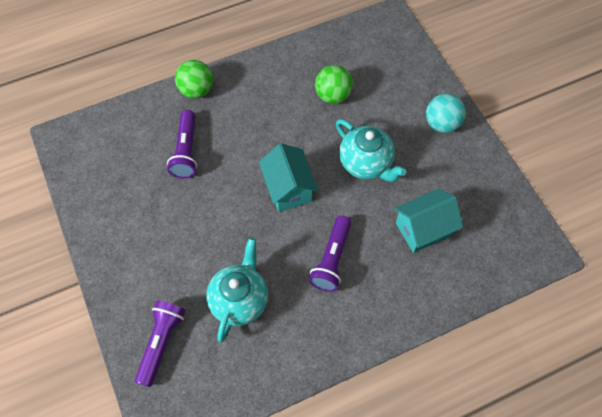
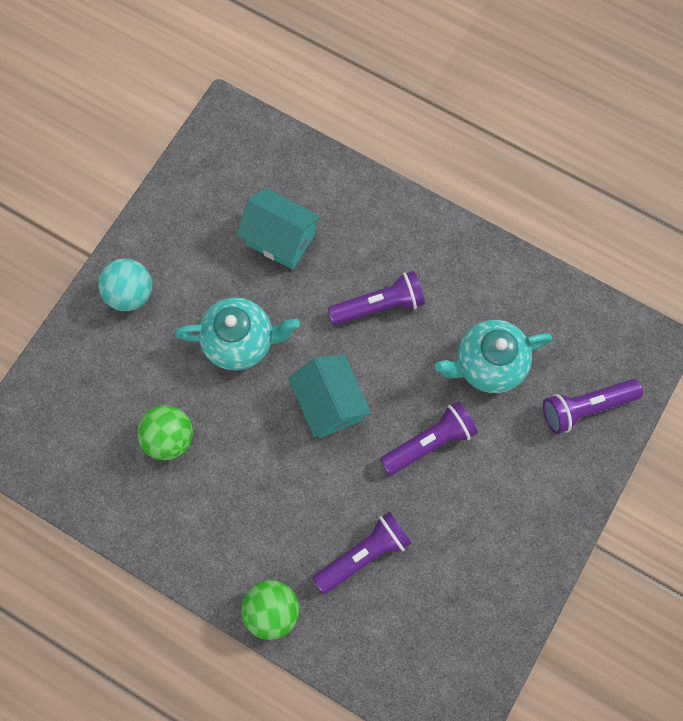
camera: 125 degrees left, 10 degrees up
turquoise house [259,143,318,212] -> turquoise house turned 60 degrees counterclockwise [288,354,371,438]
turquoise teapot [336,119,406,182] -> turquoise teapot turned 75 degrees clockwise [175,297,300,371]
none -> purple flashlight [380,401,478,476]

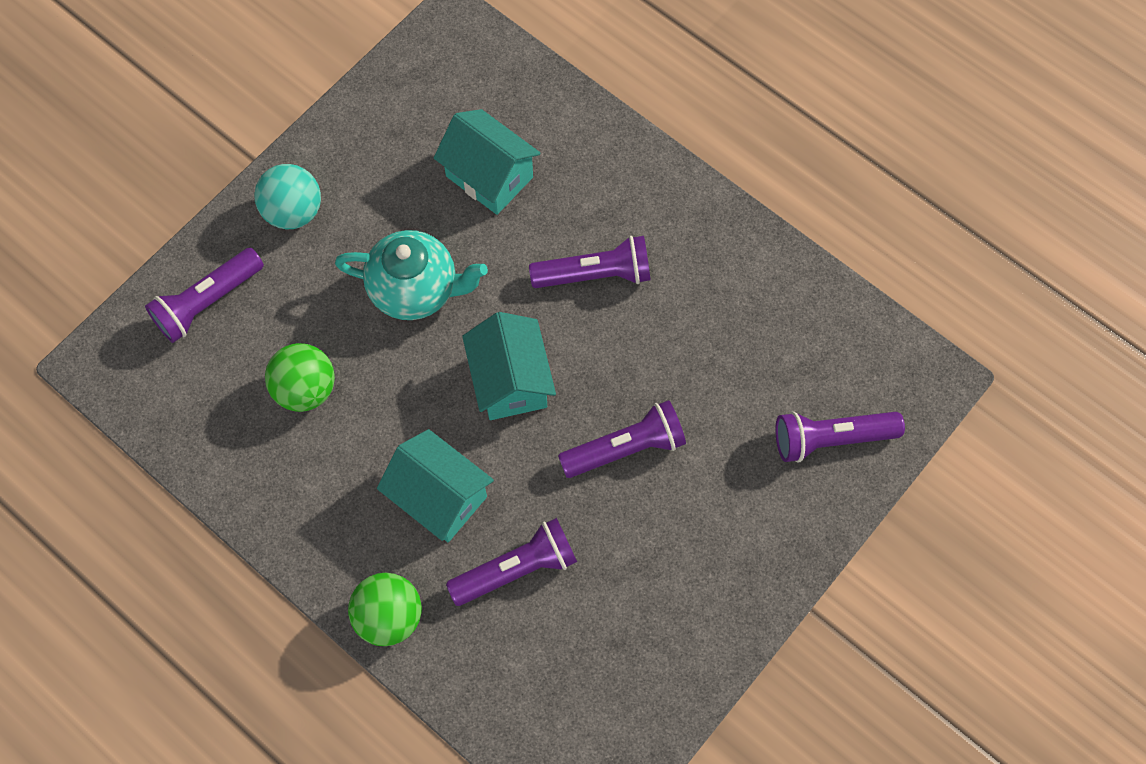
camera: 10 degrees right, 5 degrees down
turquoise teapot [435,320,552,393] -> none
none -> purple flashlight [145,248,264,343]
none -> turquoise house [377,429,494,542]

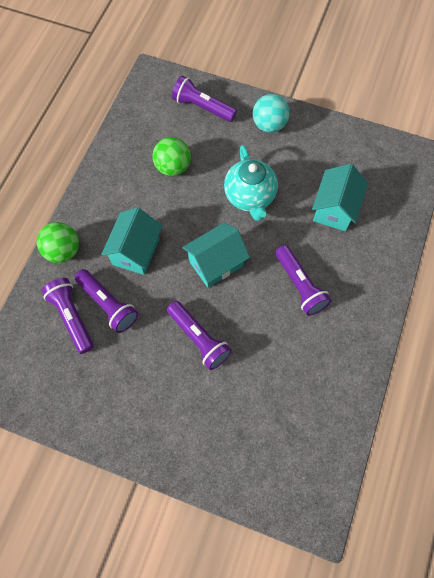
camera: 70 degrees right, 0 degrees up
purple flashlight [775,412,905,463] -> purple flashlight moved to [41,278,94,354]

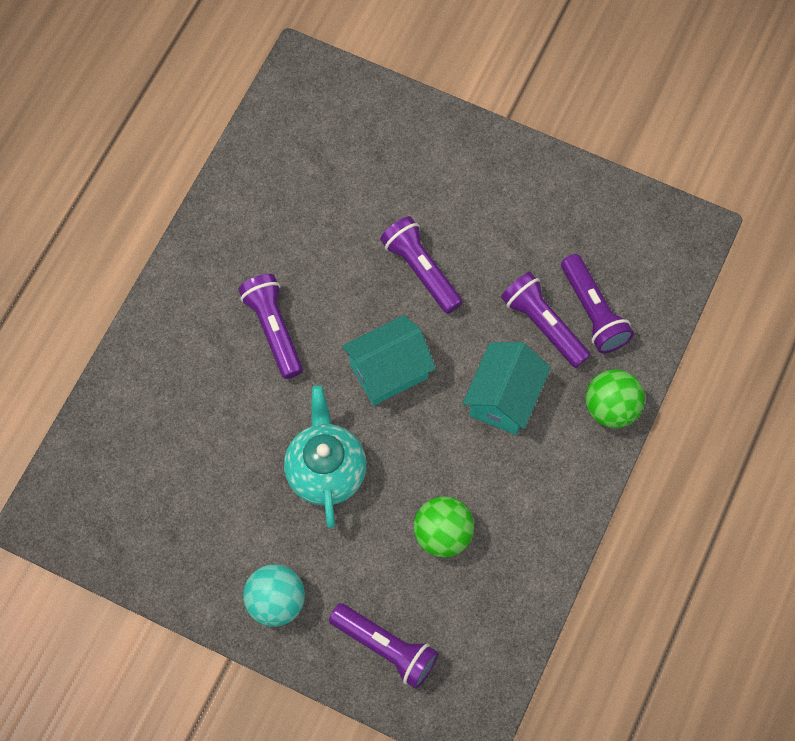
camera: 175 degrees left, 0 degrees up
turquoise house [312,164,368,231] -> none

